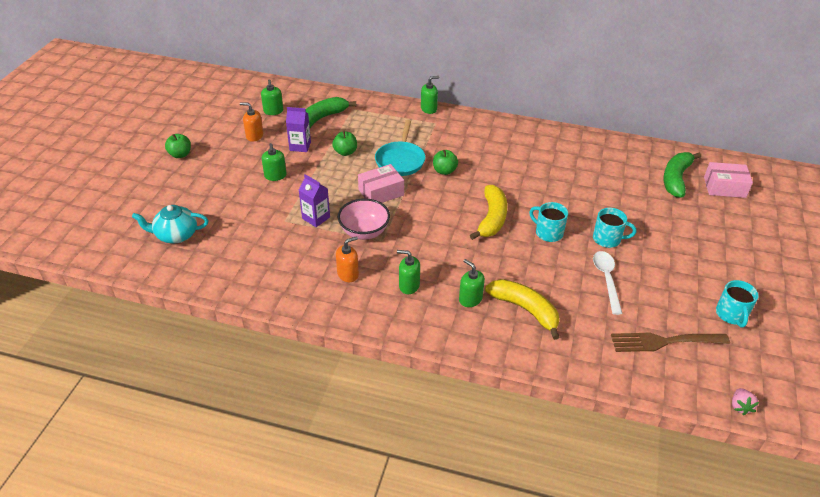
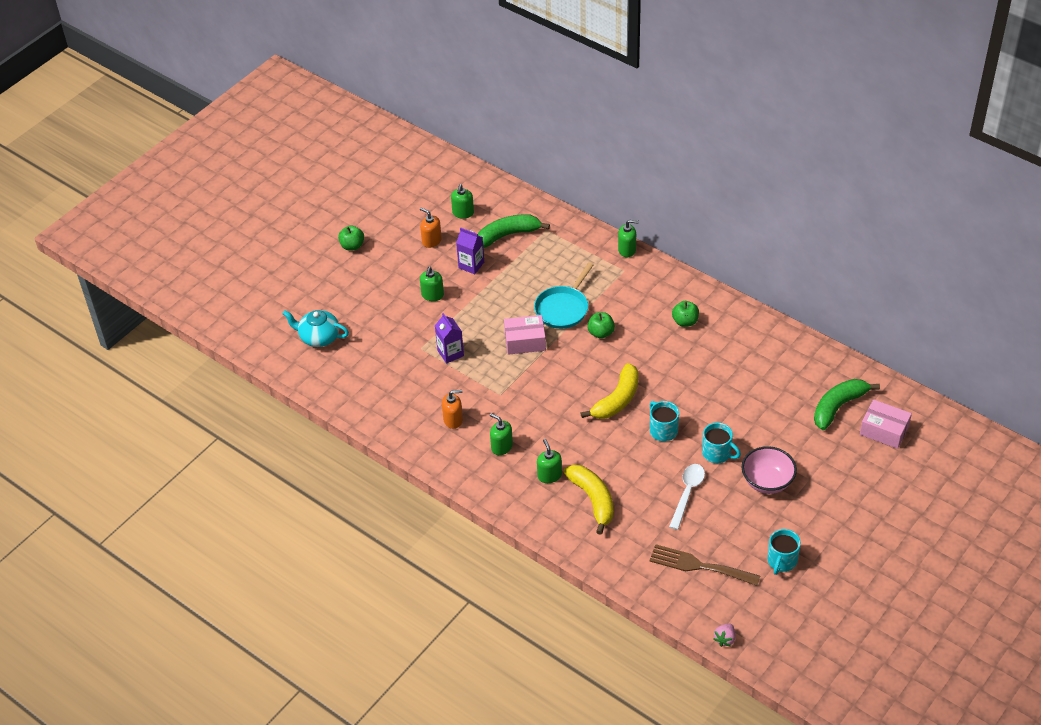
camera: 25 degrees right, 5 degrees up
green apple [332,131,357,156] -> green apple moved to [672,301,699,327]
pink bowl [338,199,390,240] -> pink bowl moved to [742,446,797,494]

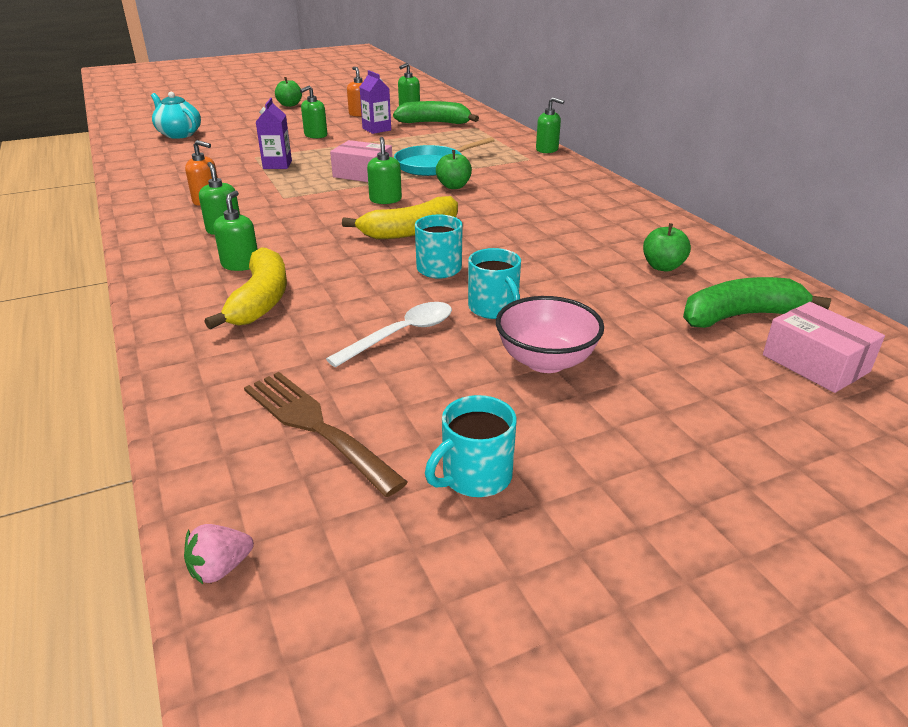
camera: 25 degrees right, 15 degrees down
green apple [672,301,699,327] -> green apple moved to [643,223,691,271]
none -> green soap dispenser [367,137,402,204]

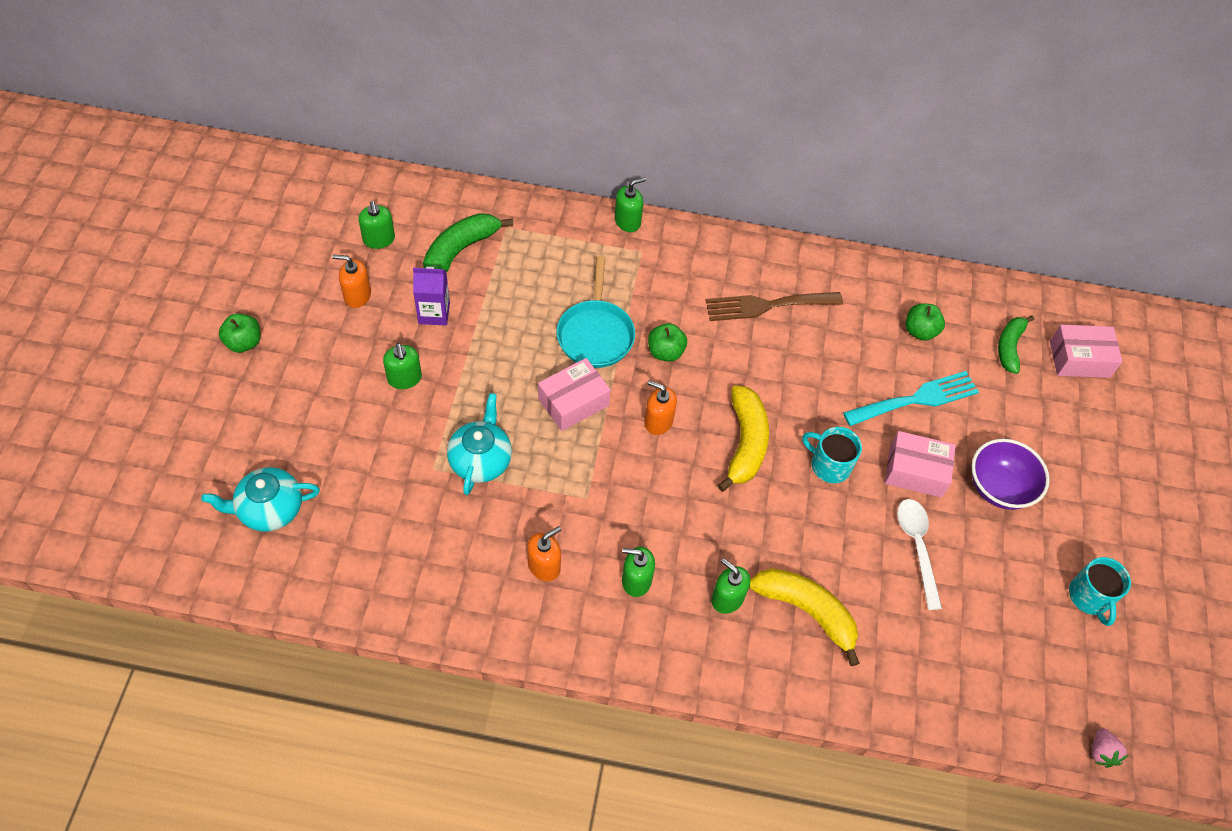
camera: 60 degrees left, 25 degrees up
brown fork [244,372,408,497] -> brown fork moved to [705,292,843,321]
purple carton [256,98,292,169] -> turquoise teapot [447,393,512,495]
green soap dispenser [367,137,402,204] -> orange soap dispenser [644,380,677,435]
turquoise mug [468,248,521,319] -> pink box [885,431,956,498]
pink bowl [496,296,604,373] -> purple bowl [972,439,1050,510]
green banana [683,277,831,328] -> green banana [998,315,1034,374], size x0.66
none -> turquoise fork [843,371,979,426]

